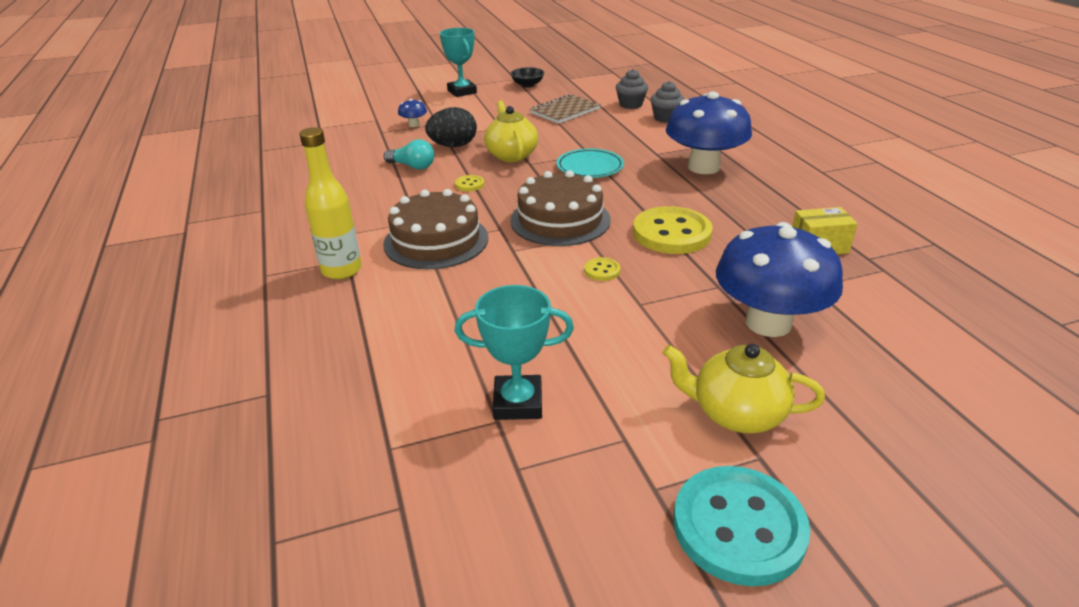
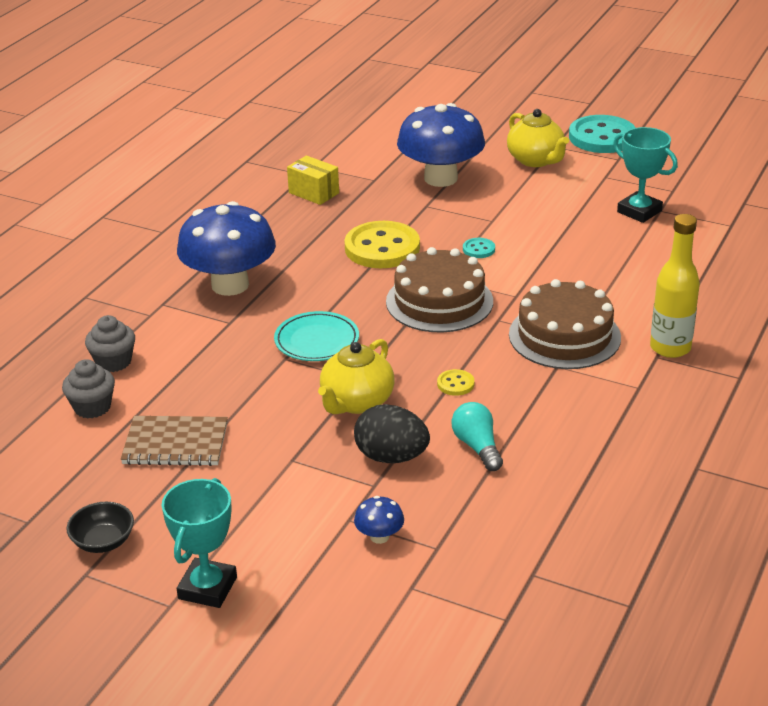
camera: 135 degrees left, 0 degrees up
yellow button [584,257,620,281] -> turquoise button [463,238,495,258]

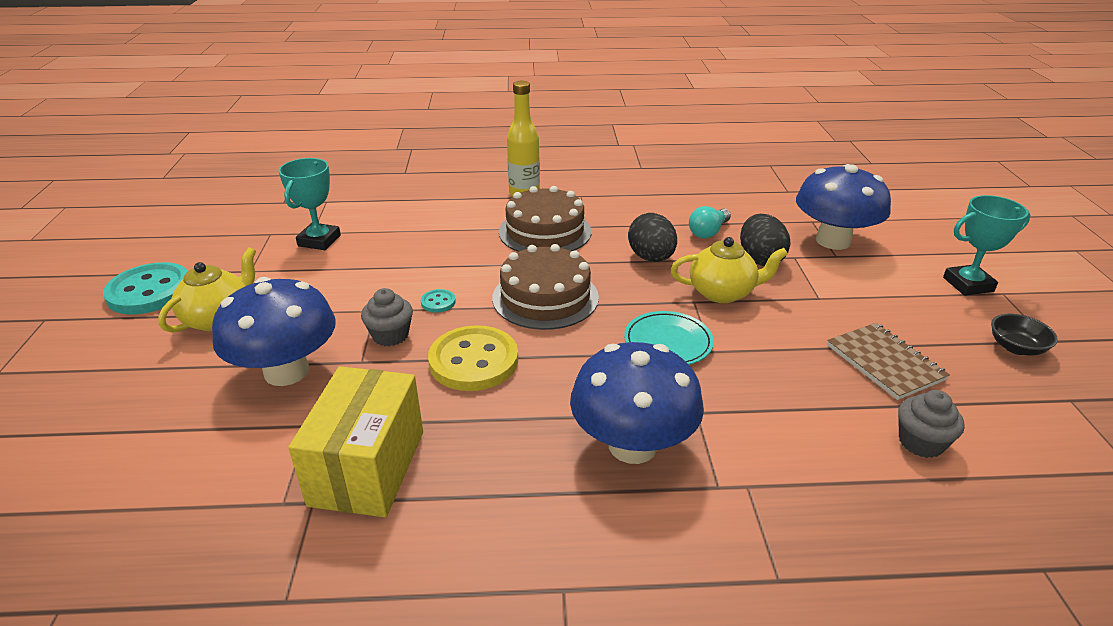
camera: 120 degrees left, 0 degrees up
grey cupcake [85,315,135,372] -> grey cupcake moved to [361,288,413,346]
yellow box [287,155,339,205] -> yellow box [288,366,423,517], size x1.82
blue mushroom [354,496,404,544] -> blue mushroom [796,164,891,250], size x2.47
yellow button [437,369,474,396] -> black egg [628,213,677,262]

